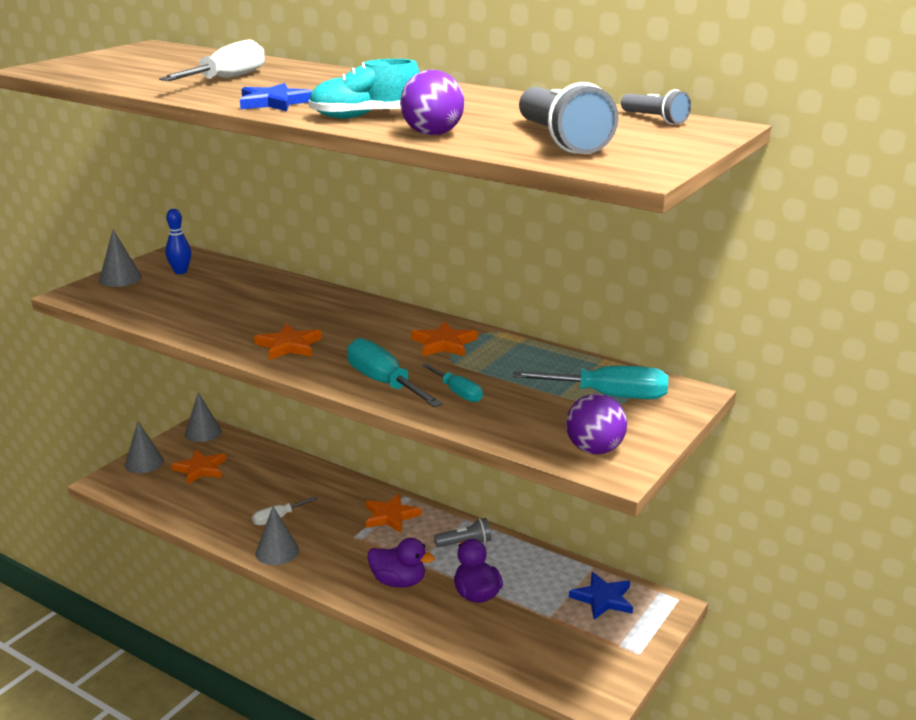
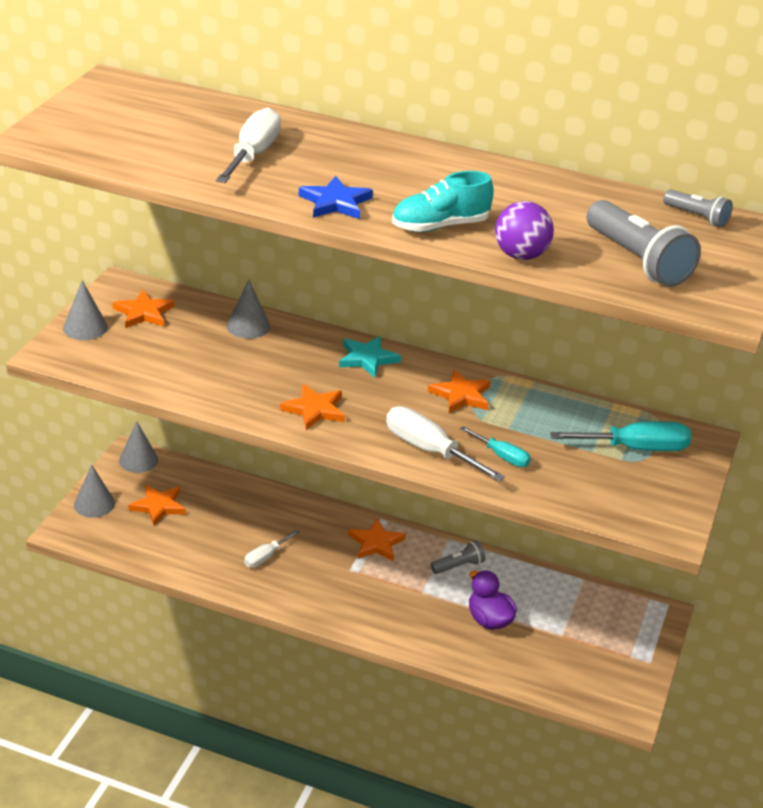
camera: 15 degrees left, 10 degrees up
blue bowling pin [165,209,191,274] -> orange star [112,290,174,328]
grey cone [255,506,299,565] -> grey cone moved to [227,280,270,339]
turquoise screwdriver [347,338,443,407] -> white screwdriver [386,406,505,482]
purple duck [367,538,435,588] -> none
purple ball [566,394,627,454] -> none
blue star [569,572,633,620] -> none
none -> turquoise star [339,336,401,378]

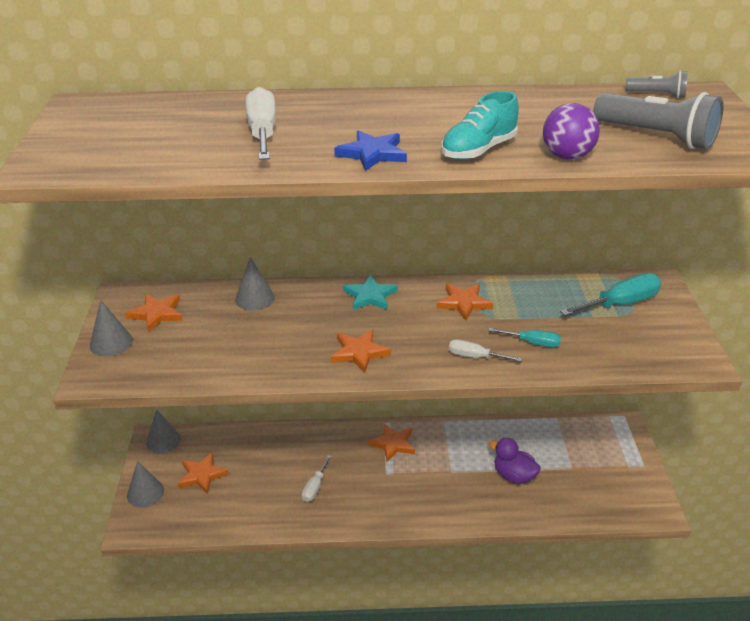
camera: 20 degrees left, 0 degrees up
white screwdriver [386,406,505,482] -> white screwdriver [449,339,522,362], size x0.58
grey flashlight [431,540,485,574] -> none

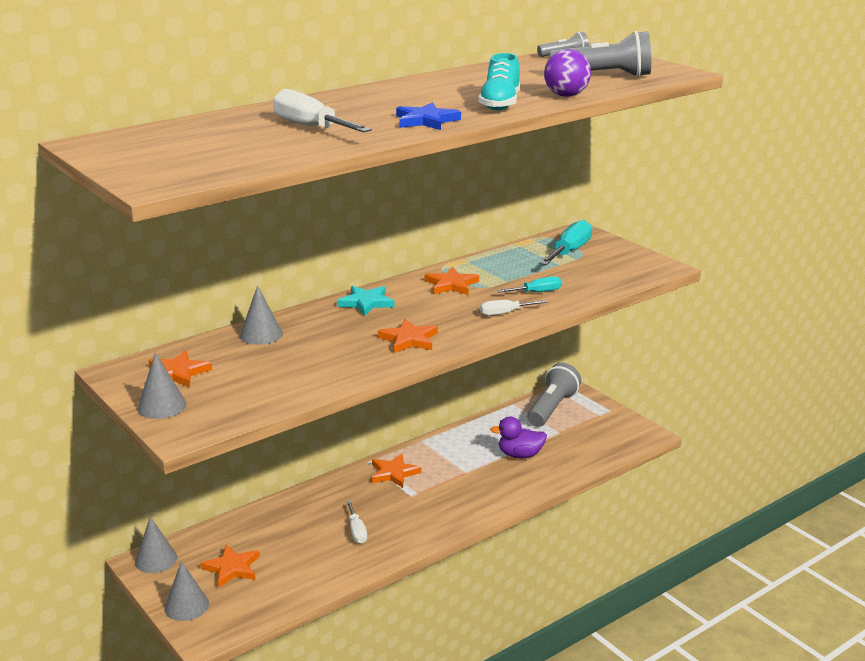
camera: 35 degrees left, 10 degrees down
none -> grey flashlight [527,363,581,427]

